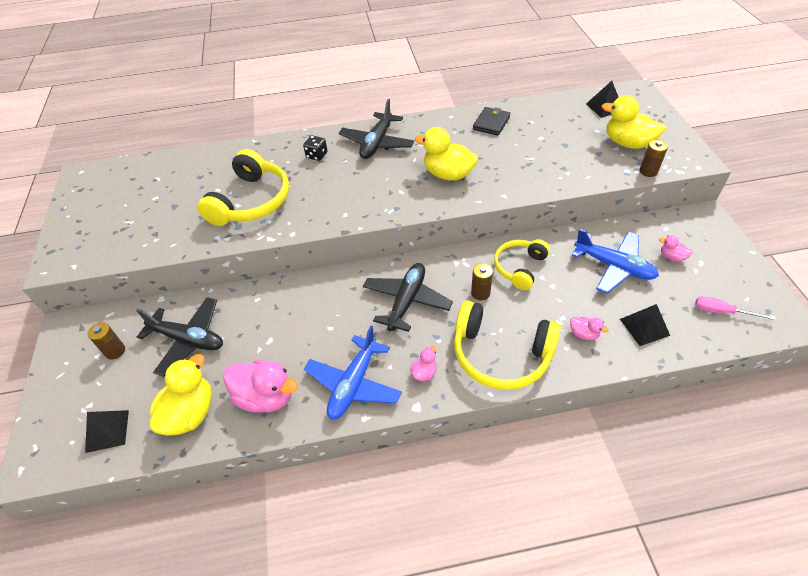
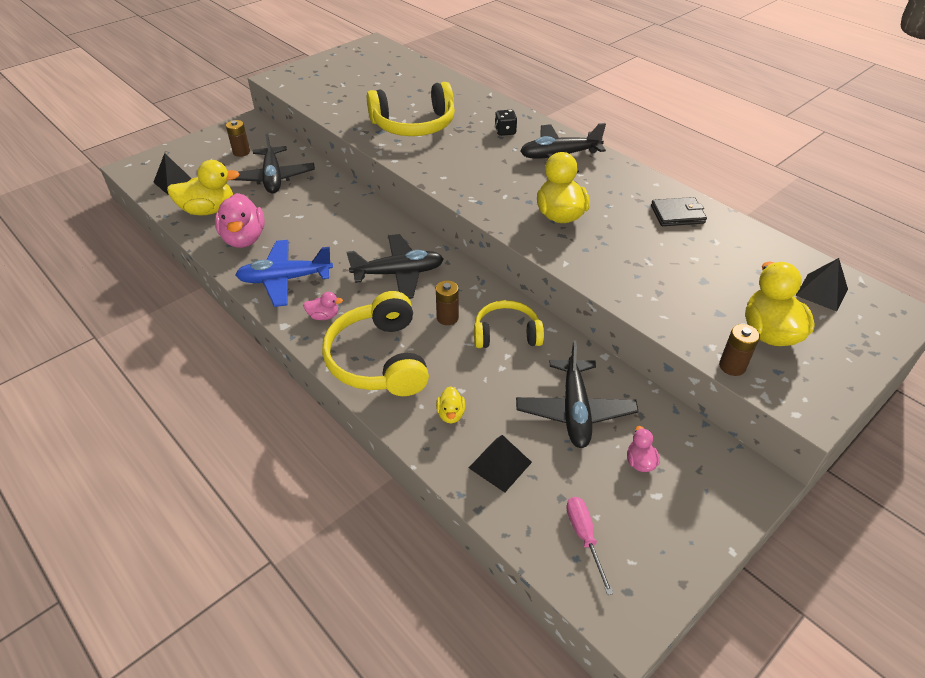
camera: 55 degrees right, 5 degrees down
pink duck [570,317,609,340] -> yellow duck [436,386,465,423]
blue plane [572,228,659,294] -> black plane [516,340,638,448]

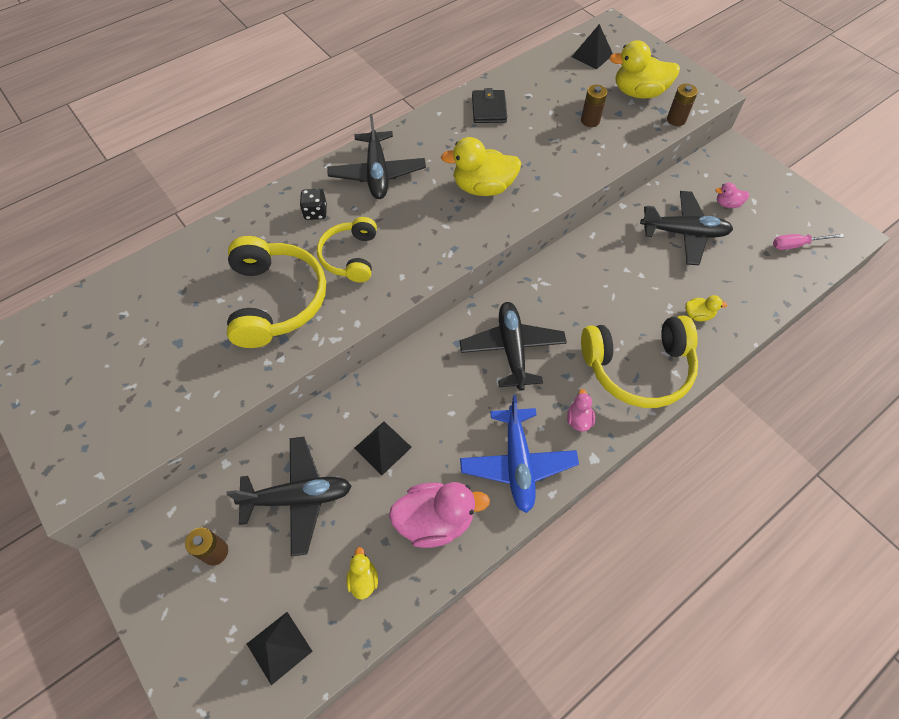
camera: 85 degrees left, 15 degrees up
yellow duck [167,160,240,215] -> yellow duck [346,547,378,600], size x0.48
brown battery [436,281,459,325] -> brown battery moved to [581,85,607,127]
black pyramid [469,435,532,493] -> black pyramid moved to [354,421,412,475]
yellow headphones [474,300,544,348] -> yellow headphones moved to [317,217,377,282]

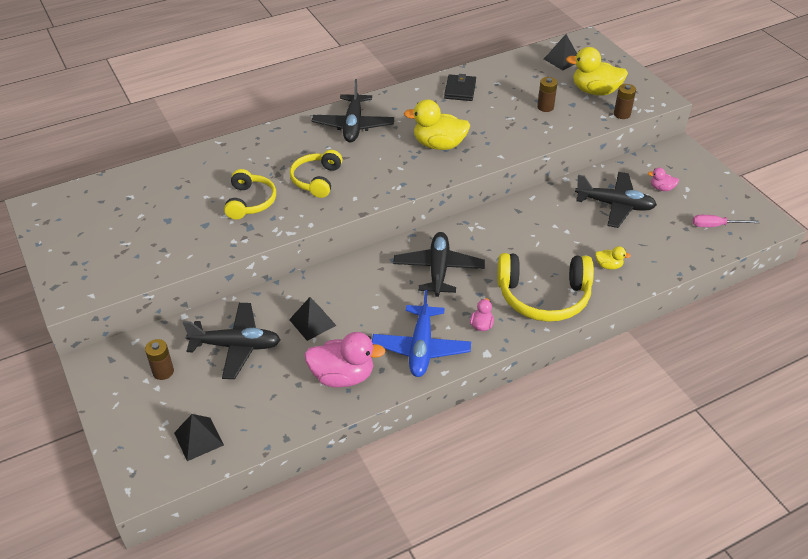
camera: 10 degrees right, 15 degrees down
yellow headphones [227,236,326,348] -> yellow headphones [224,169,276,220], size x0.62
black dice [300,189,327,220] -> none
yellow duck [346,547,378,600] -> none

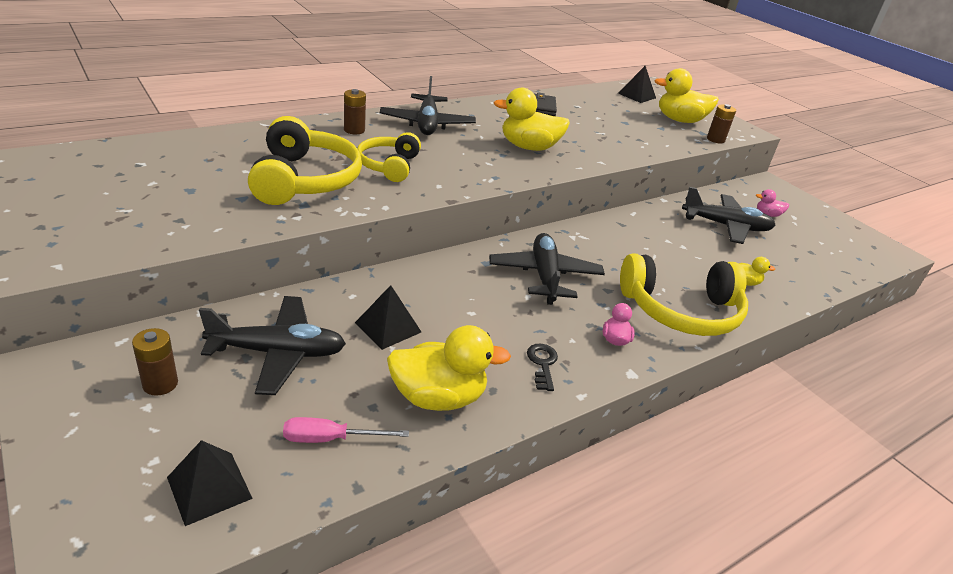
camera: 10 degrees left, 10 degrees down
yellow headphones [224,169,276,220] -> yellow headphones [248,116,362,205], size x1.60
pink duck [304,332,386,387] -> yellow duck [387,325,511,411]
blue plane [372,290,471,377] -> black key [527,344,558,391]
brown battery [537,77,558,112] -> brown battery moved to [344,89,366,134]
pink screwdriver [693,215,759,227] -> pink screwdriver moved to [283,417,409,443]

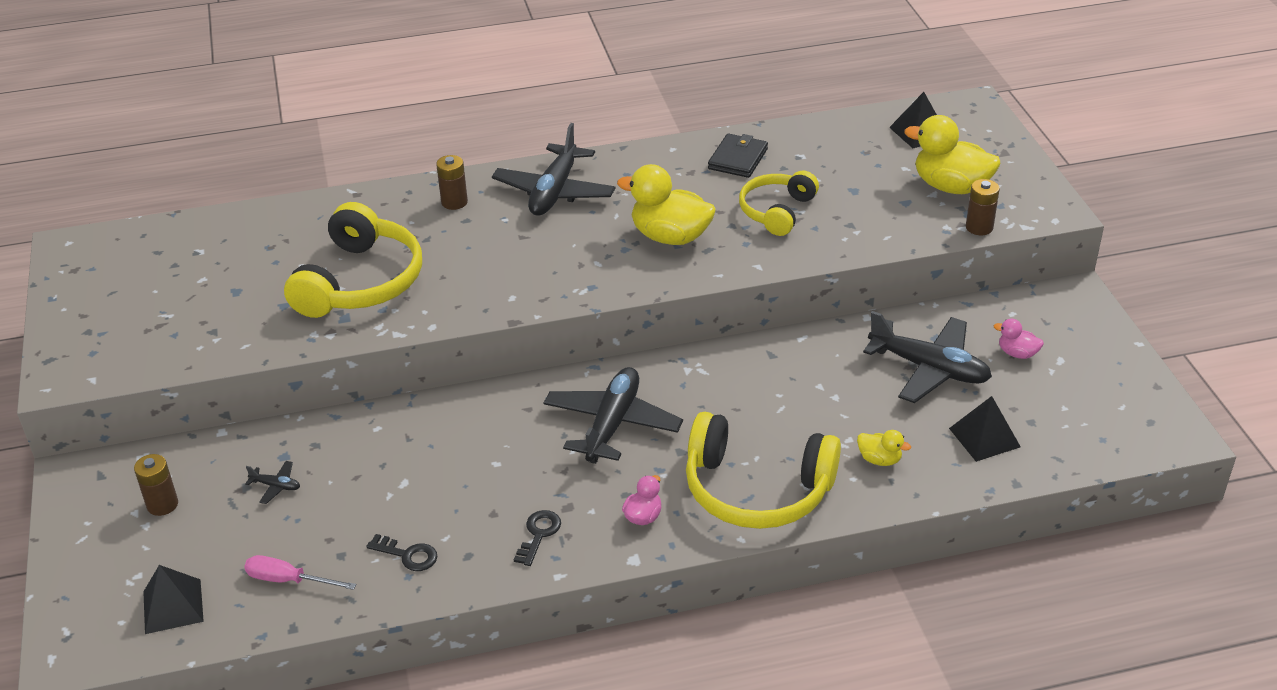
camera: 25 degrees right, 5 degrees up
black plane [199,296,346,395] -> black plane [245,461,300,504], size x0.41
black pyramid [355,285,421,350] -> black pyramid moved to [949,396,1021,462]
yellow headphones [357,132,421,182] -> yellow headphones moved to [739,171,819,236]
yellow duck [387,325,511,411] -> black key [366,534,438,571]

